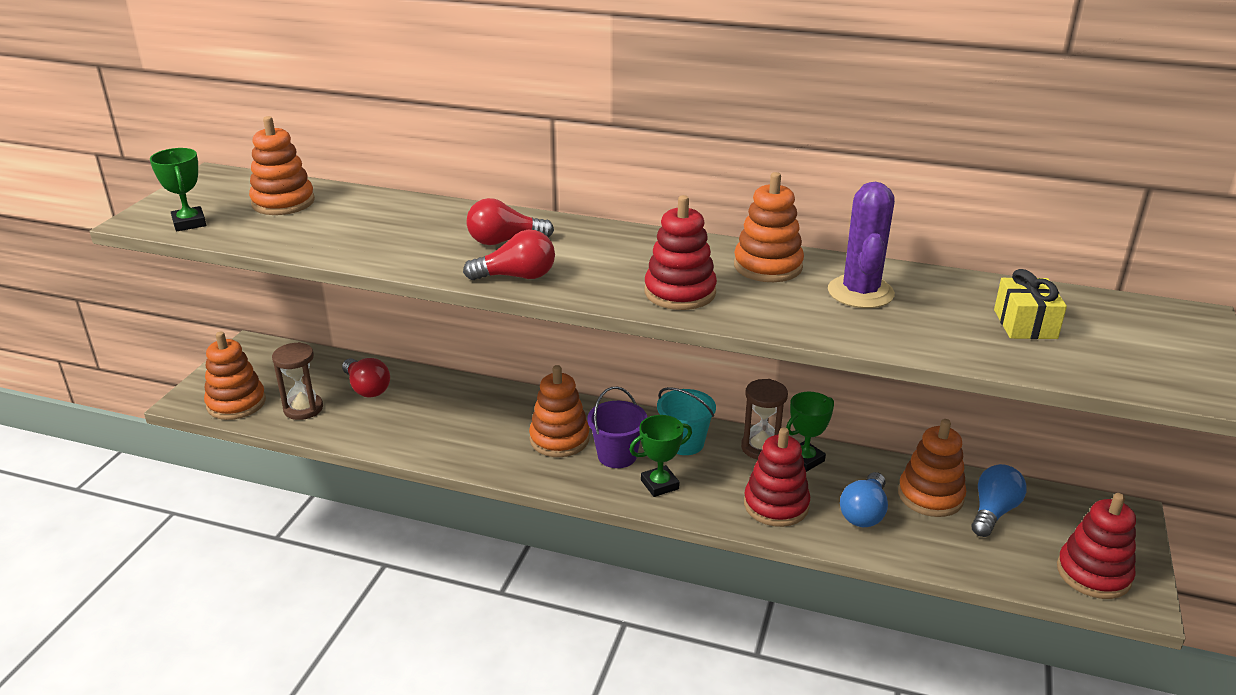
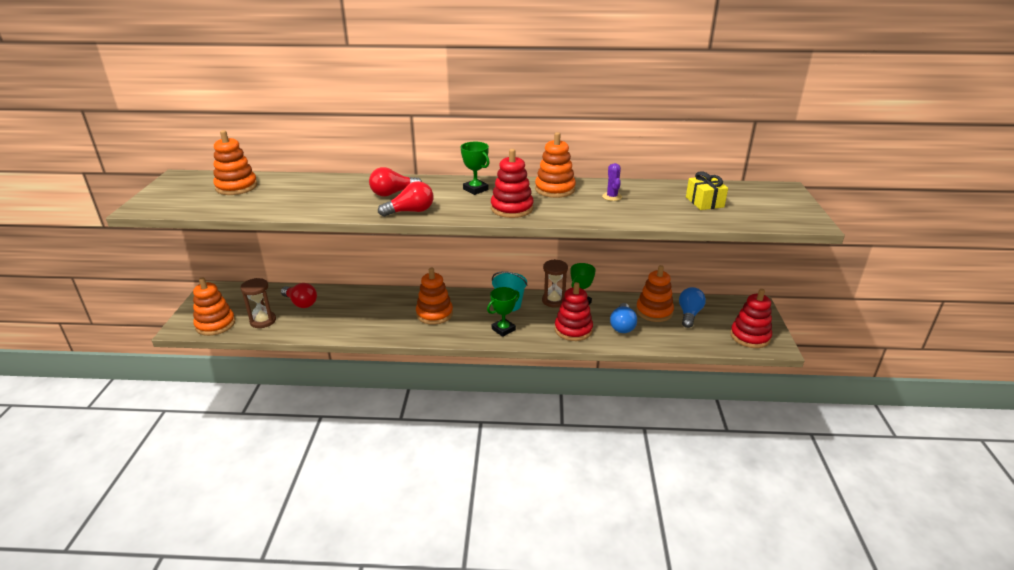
camera: 15 degrees left, 0 degrees up
green trophy [150,148,206,231] -> green trophy moved to [461,142,490,195]
purple bucket [587,387,647,468] -> none
purple cactus [828,182,895,308] -> purple cactus [602,163,622,201], size x0.52

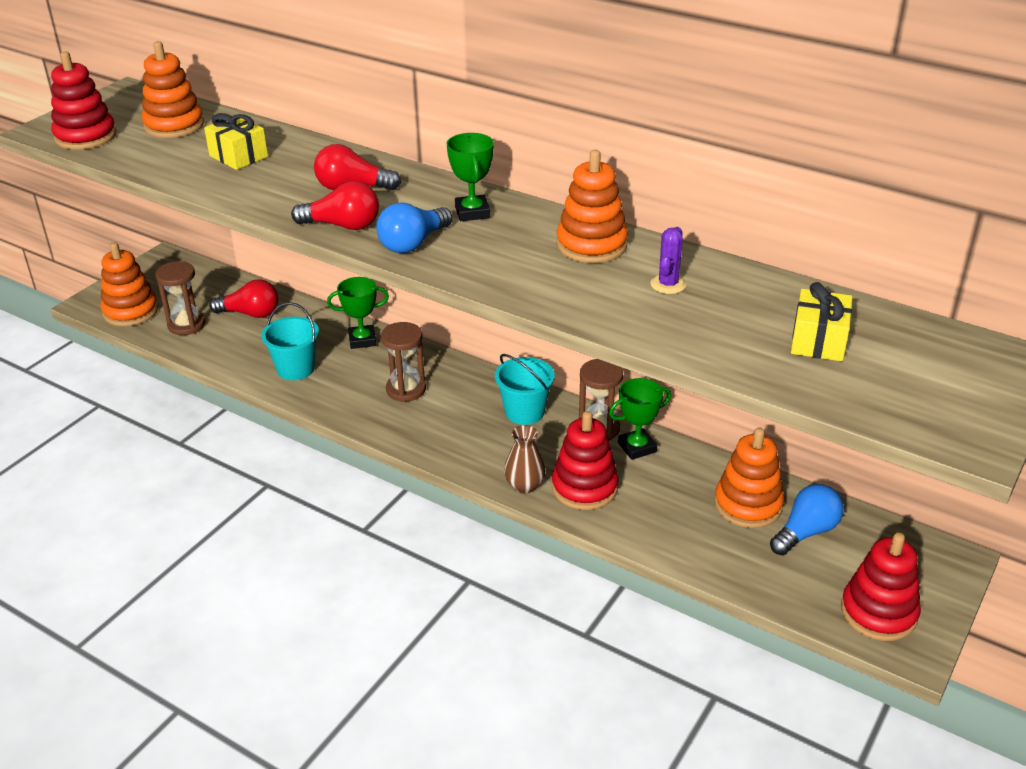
camera: 30 degrees right, 5 degrees up
red light bulb [281,283,317,308] -> red light bulb turned 60 degrees counterclockwise [209,279,278,318]
orange stacking toy [416,268,453,325] -> brown hourglass [381,322,426,402]
green trophy [487,287,520,337] -> green trophy moved to [327,277,389,349]
red stacking toy [491,149,534,218] -> red stacking toy moved to [51,51,116,150]
blue light bulb [610,303,637,333] -> blue light bulb moved to [376,203,452,253]
none -> yellow gift [204,113,268,170]
none -> turquoise bucket [261,302,319,380]
none -> brown vase [504,425,545,494]

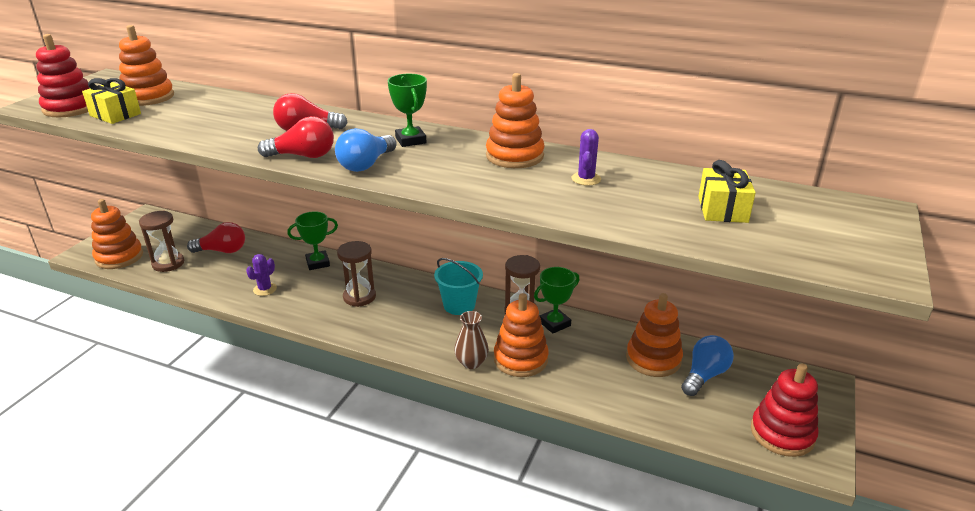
camera: 10 degrees left, 5 degrees down
yellow gift [204,113,268,170] -> yellow gift moved to [82,78,141,124]
turquoise bucket [261,302,319,380] -> purple cactus [246,254,277,296]
red stacking toy [552,411,619,510] -> orange stacking toy [494,293,549,377]

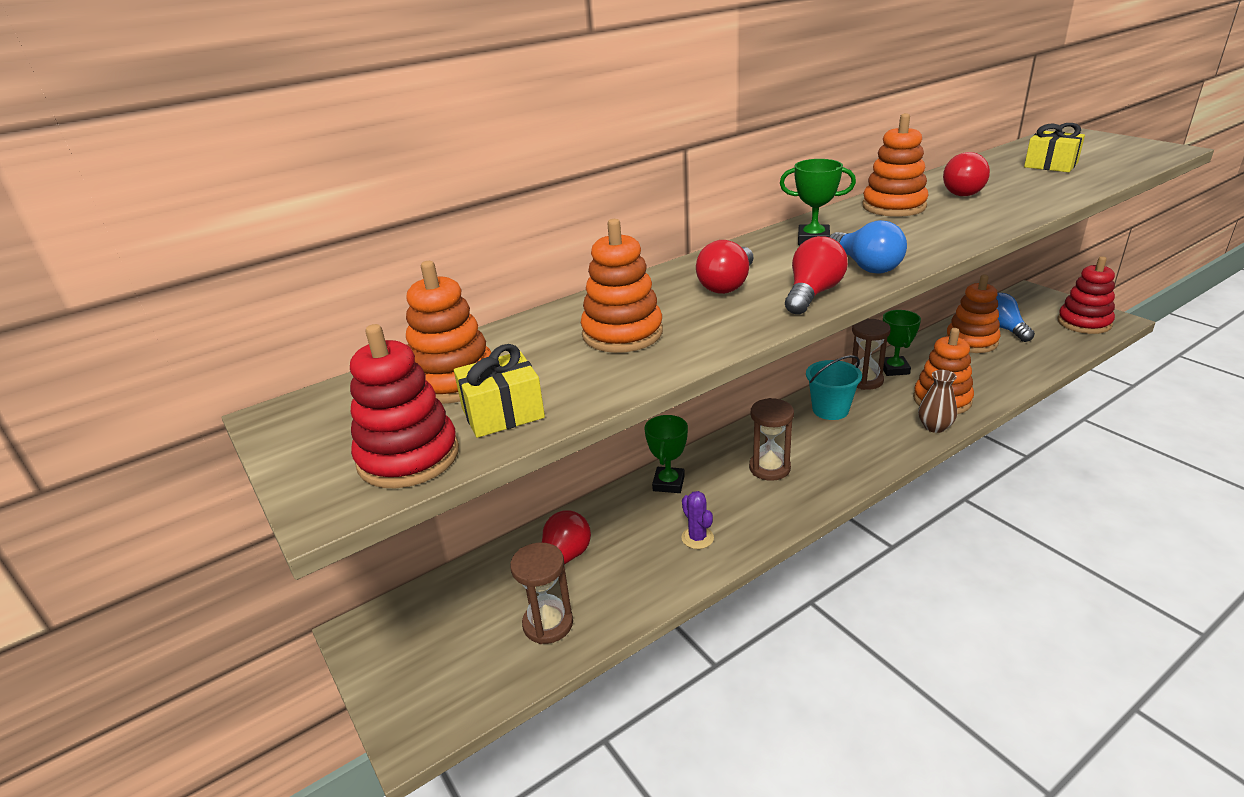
camera: 55 degrees left, 0 degrees up
orange stacking toy [91,199,143,269] -> orange stacking toy moved to [581,219,663,353]
purple cactus [572,129,601,186] -> red light bulb [943,152,990,196]

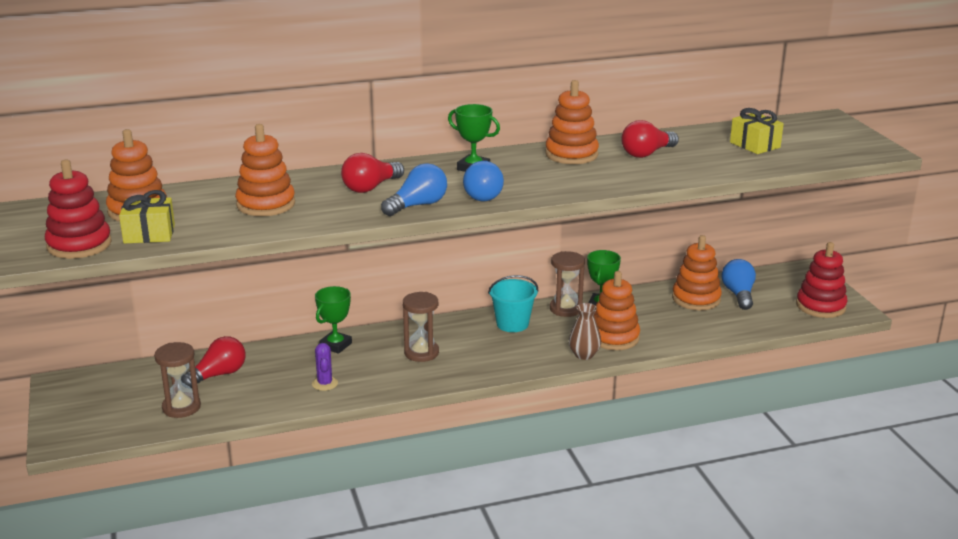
camera: 15 degrees right, 5 degrees down
red light bulb [785,236,848,315] -> blue light bulb [381,163,447,216]

